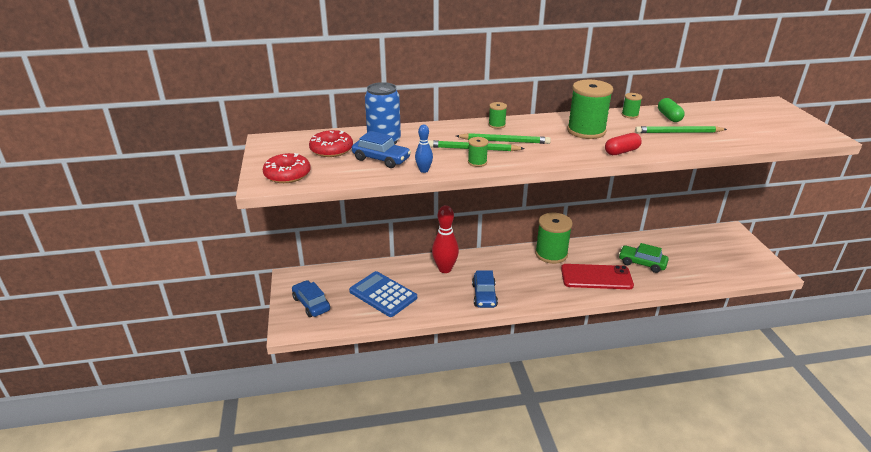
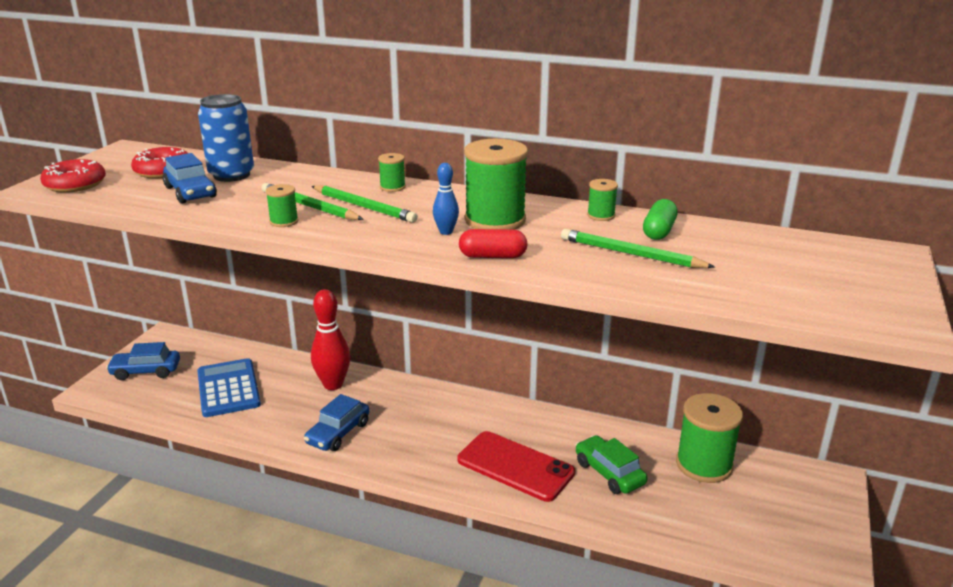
camera: 30 degrees right, 5 degrees down
blue car [292,280,330,317] -> blue car turned 90 degrees counterclockwise [106,342,180,380]
blue bowling pin [415,125,433,173] -> blue bowling pin moved to [433,163,459,235]
green spool [535,213,573,264] -> green spool moved to [676,393,743,483]

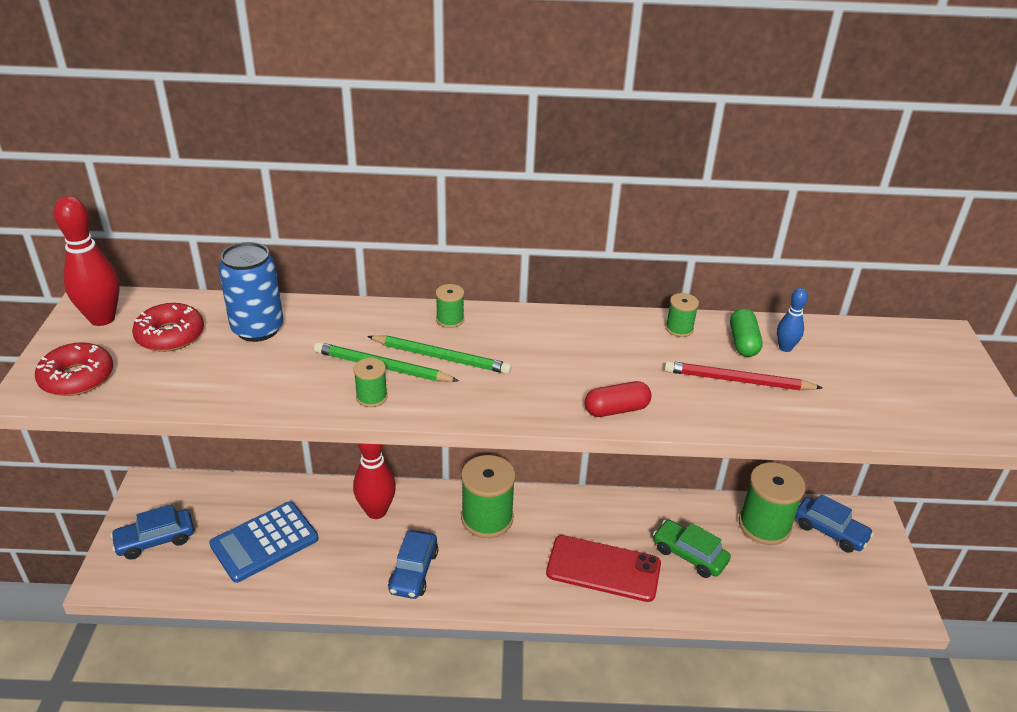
camera: 20 degrees left, 10 degrees up
blue car [163,153,217,204] -> blue car moved to [795,494,874,553]
blue calculator [197,358,261,417] -> blue calculator turned 90 degrees counterclockwise [209,501,319,583]
blue bowling pin [433,163,459,235] -> blue bowling pin moved to [777,288,808,352]
green spool [464,139,528,230] -> green spool moved to [461,455,516,538]
green pencil [561,229,715,268] -> red pencil [664,361,822,390]
none -> red bowling pin [54,196,119,326]

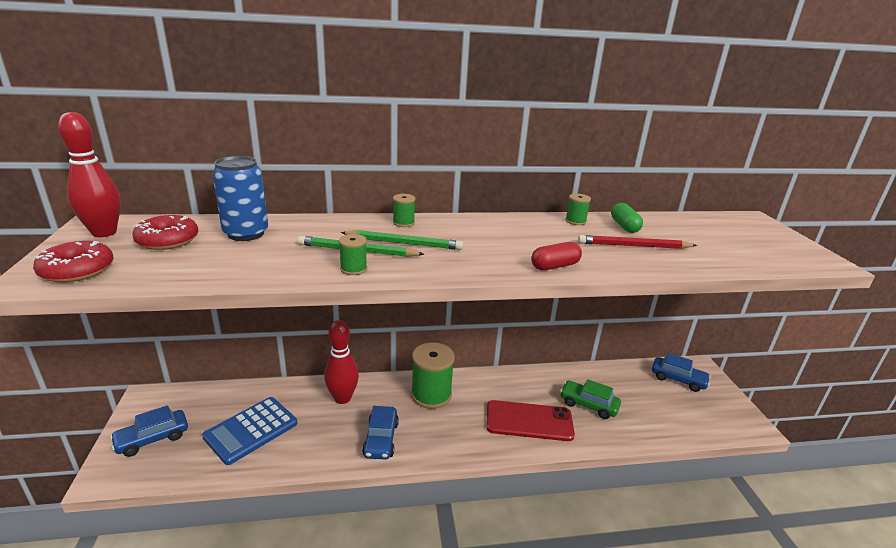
camera: 10 degrees left, 10 degrees down
green spool [739,462,806,545] -> none
blue bowling pin [777,288,808,352] -> none

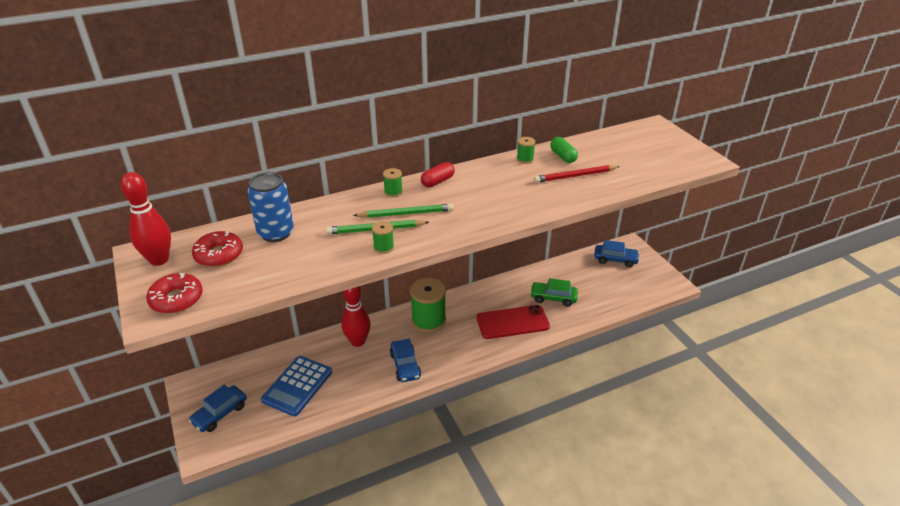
camera: 15 degrees left, 10 degrees up
red capsule [531,242,582,270] -> red capsule moved to [421,162,455,187]

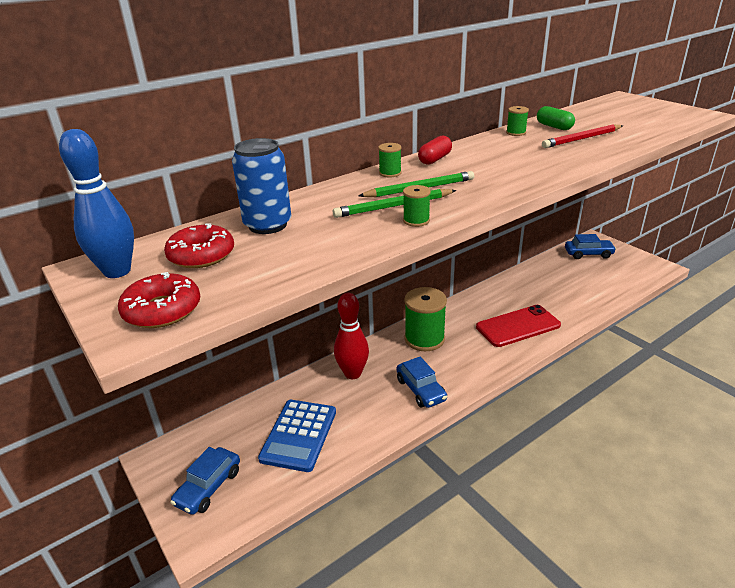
camera: 10 degrees left, 5 degrees down
red bowling pin [121,172,171,266] -> blue bowling pin [59,129,134,278]
green car [530,278,578,307] -> none

